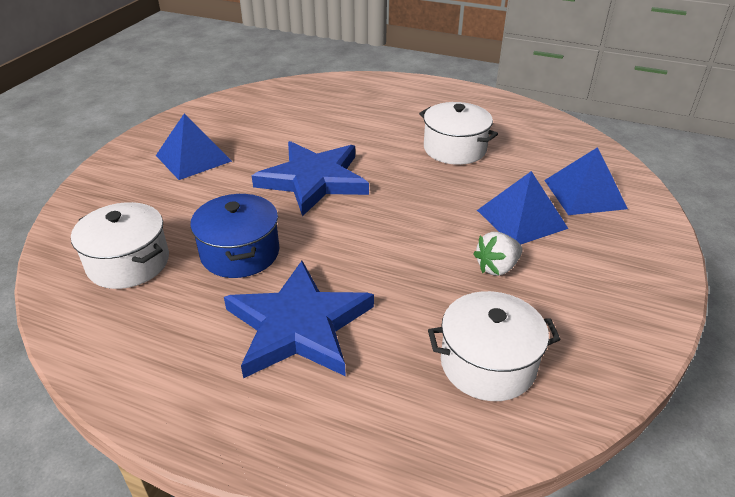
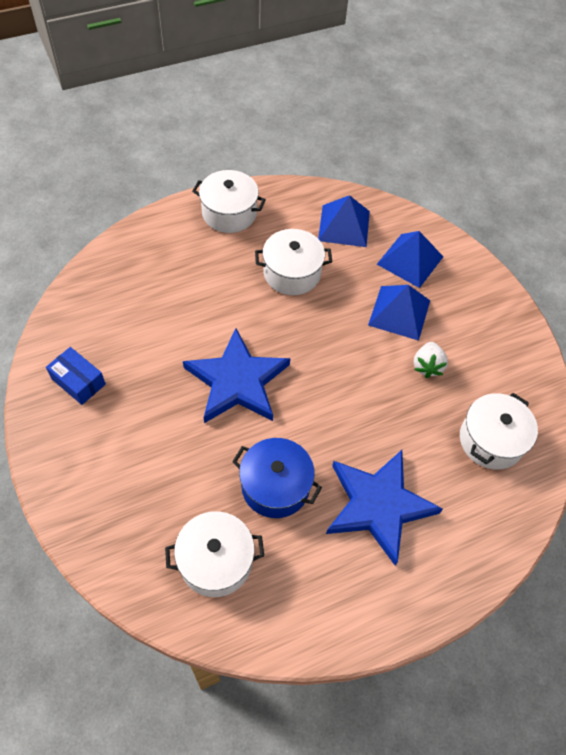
camera: 50 degrees left, 20 degrees up
blue pyramid [156,113,232,180] -> blue pyramid moved to [318,195,370,247]
none -> blue box [46,347,106,405]
none -> white pot [192,170,266,233]

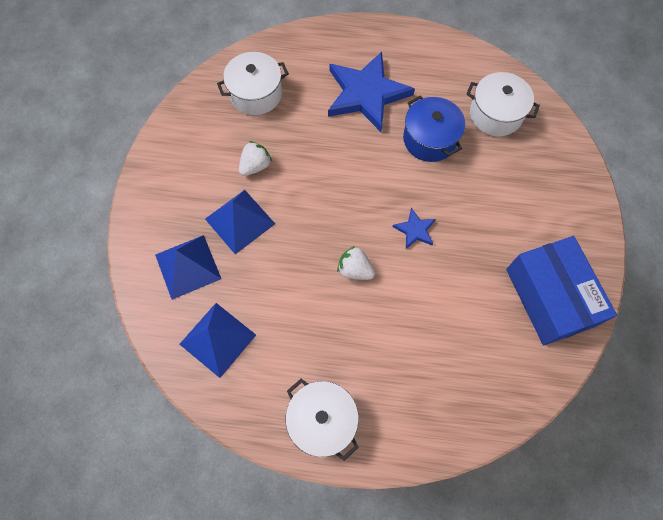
camera: 145 degrees left, 10 degrees up
blue box [46,347,106,405] -> blue box [506,236,617,345], size x1.95
blue star [183,328,290,423] -> blue star [393,208,436,249], size x0.45
white pot [255,229,332,295] -> none
none -> white strawberry [337,246,375,280]

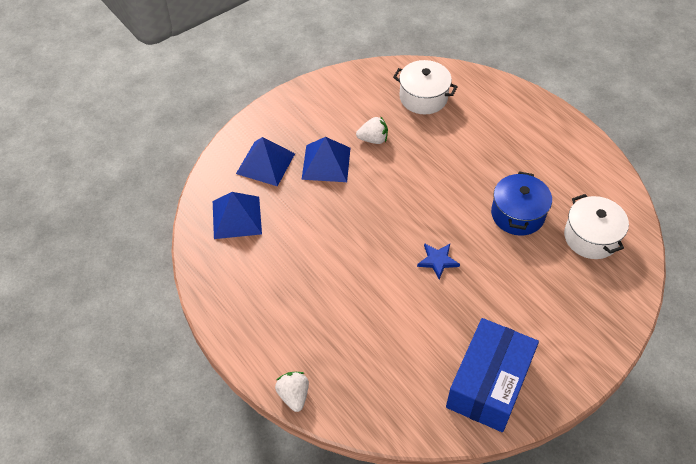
camera: 45 degrees right, 15 degrees down
white pot [286,379,359,461] -> none
blue star [328,52,415,132] -> none
white strawberry [337,246,375,280] -> white strawberry moved to [275,372,309,412]

